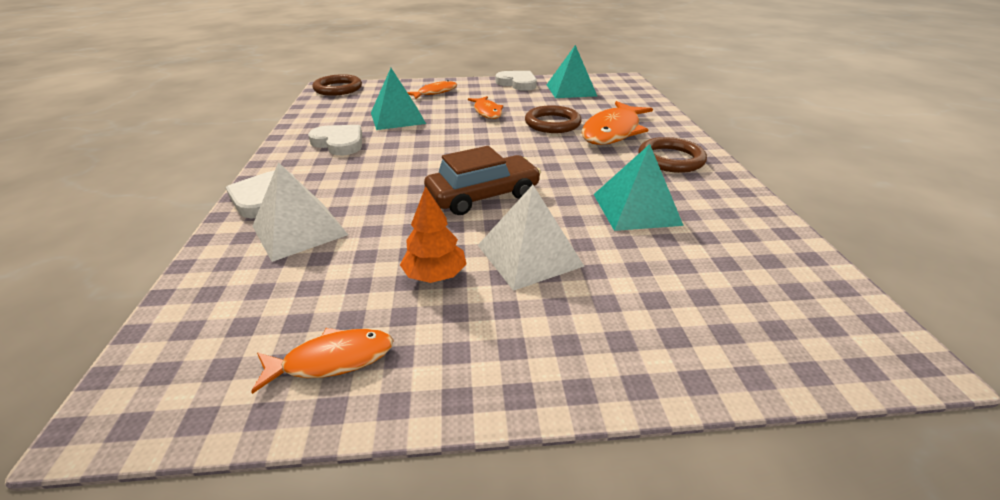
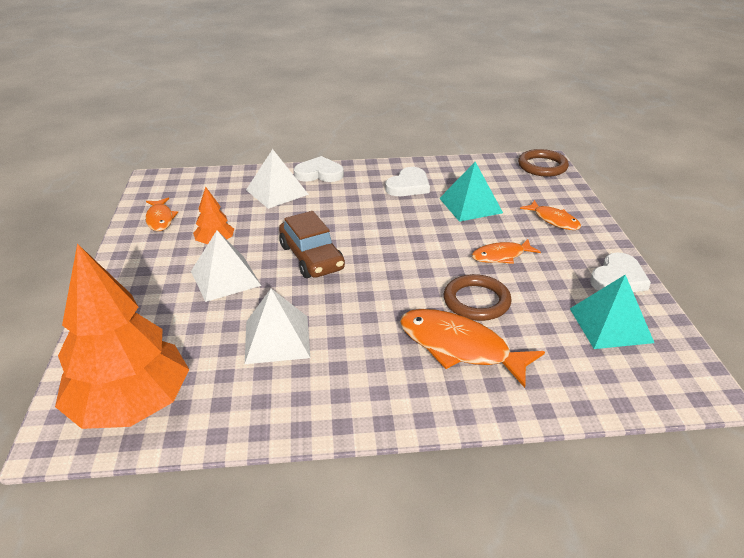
camera: 90 degrees right, 0 degrees up
turquoise pyramid [593,144,684,231] -> white pyramid [245,288,310,364]
brown ring [638,137,707,173] -> none
none -> orange tree [55,244,189,429]

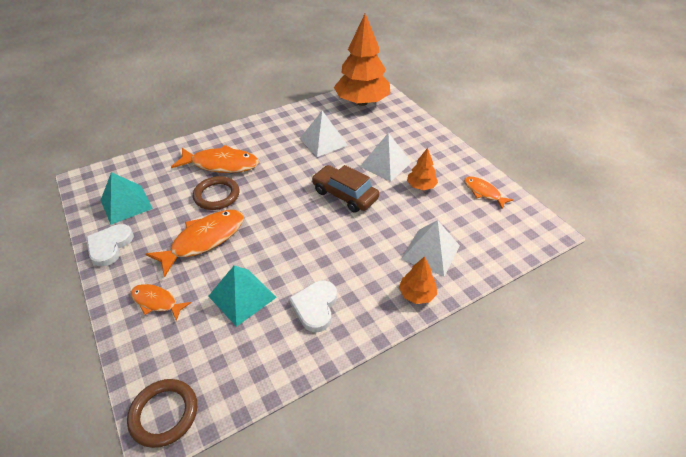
camera: 155 degrees right, 10 degrees up
white heart [294,156,344,182] -> orange tree [399,256,437,304]
orange fish [472,239,541,264] -> orange fish [146,210,244,277], size x1.74

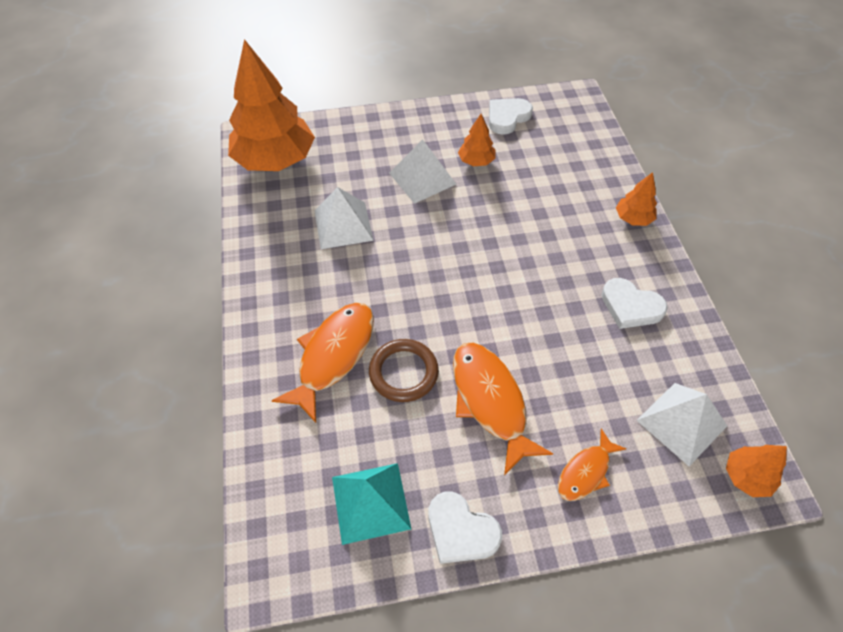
camera: 70 degrees left, 10 degrees up
brown ring [127,379,197,448] -> orange tree [726,445,787,497]
turquoise pyramid [208,266,277,327] -> none
brown car [312,165,379,213] -> none
white pyramid [401,220,460,276] -> white pyramid moved to [636,383,727,466]
orange fish [464,176,514,209] -> white heart [489,98,533,135]

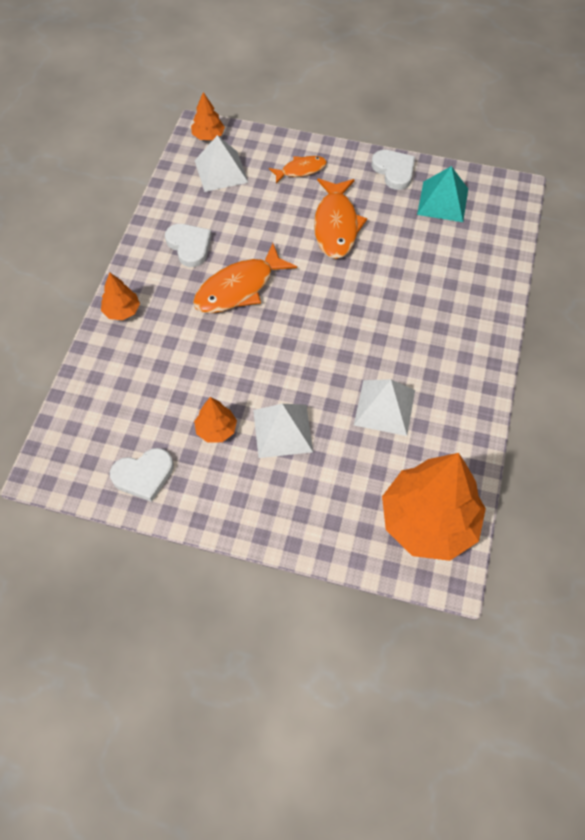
camera: 155 degrees left, 5 degrees up
orange fish [271,303,374,423] -> orange fish moved to [193,243,297,313]
brown ring [369,339,439,402] -> none

